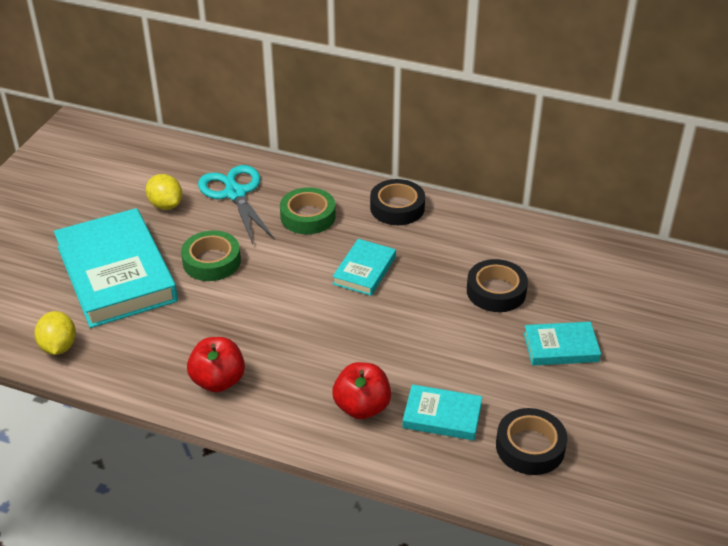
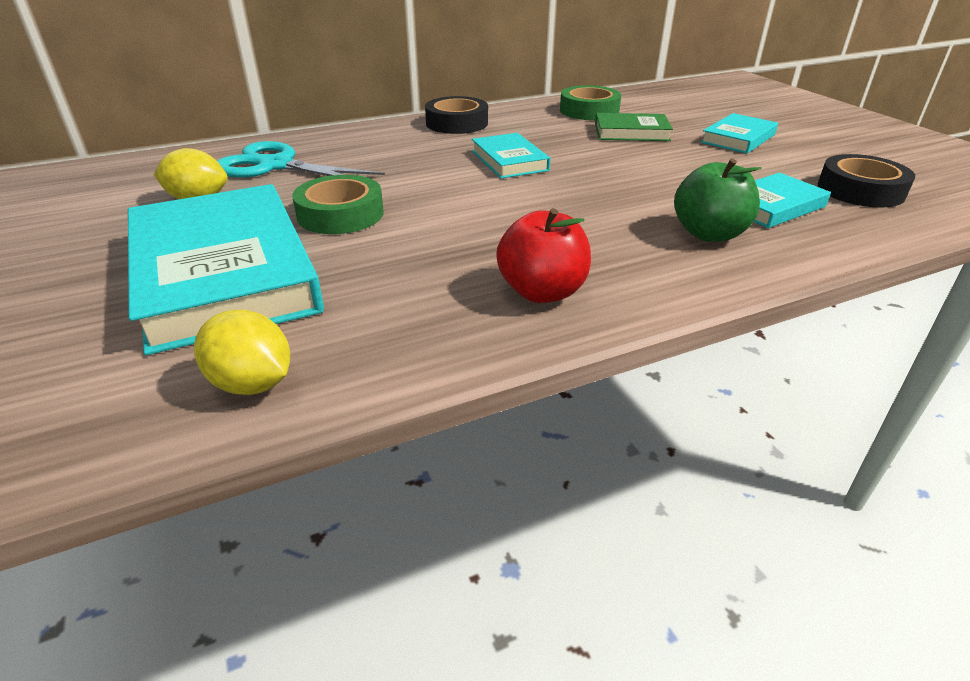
camera: 45 degrees left, 5 degrees down
turquoise book [54,208,178,328] -> turquoise book turned 45 degrees clockwise [128,184,324,355]
green tape [280,187,336,234] -> green tape moved to [560,85,621,120]
red apple [332,362,391,419] -> green apple [674,158,761,242]
black tape [467,259,528,312] -> green book [595,113,673,141]

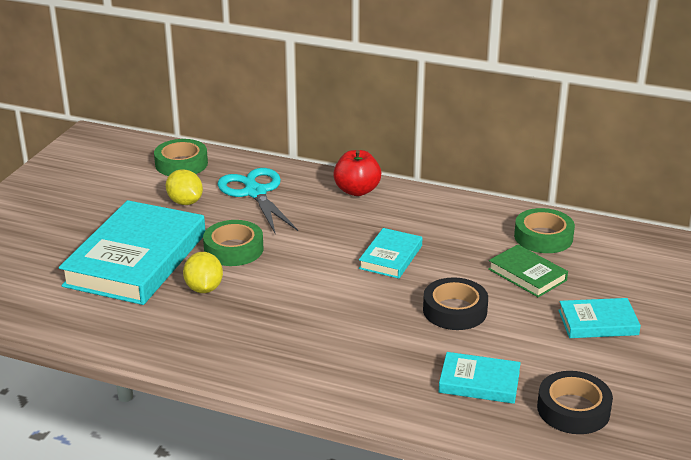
camera: 45 degrees right, 5 degrees down
yellow lemon [194,310,290,395] -> yellow lemon moved to [183,252,223,293]
black tape [425,96,488,134] -> black tape moved to [423,277,488,330]
red apple [496,208,591,303] -> red apple moved to [333,150,381,196]
green apple [674,158,761,242] -> none
none -> green tape [154,139,208,176]

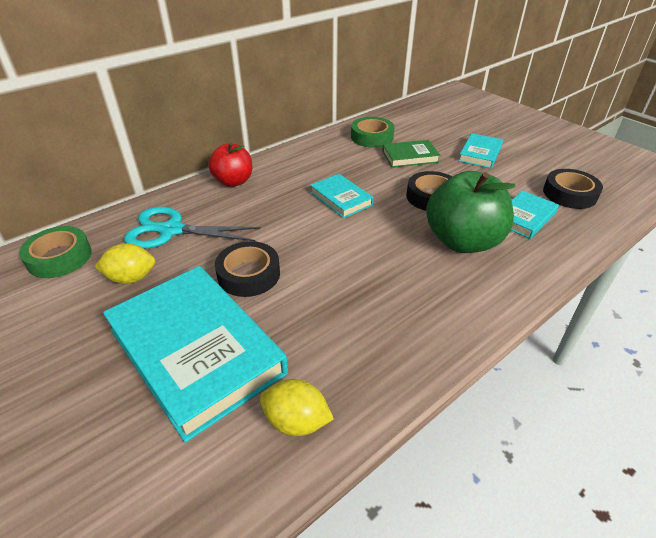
camera: 60 degrees left, 10 degrees up
yellow lemon [183,252,223,293] -> yellow lemon moved to [260,379,334,436]
green tape [203,220,263,266] -> black tape [215,241,280,297]
none -> green apple [426,171,515,253]

